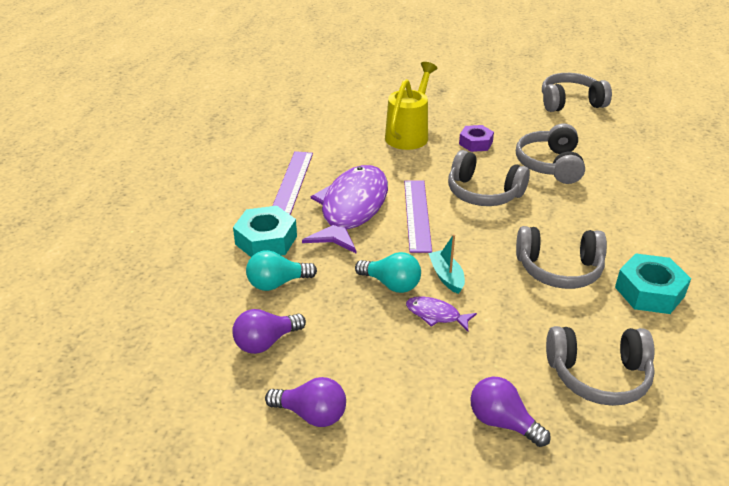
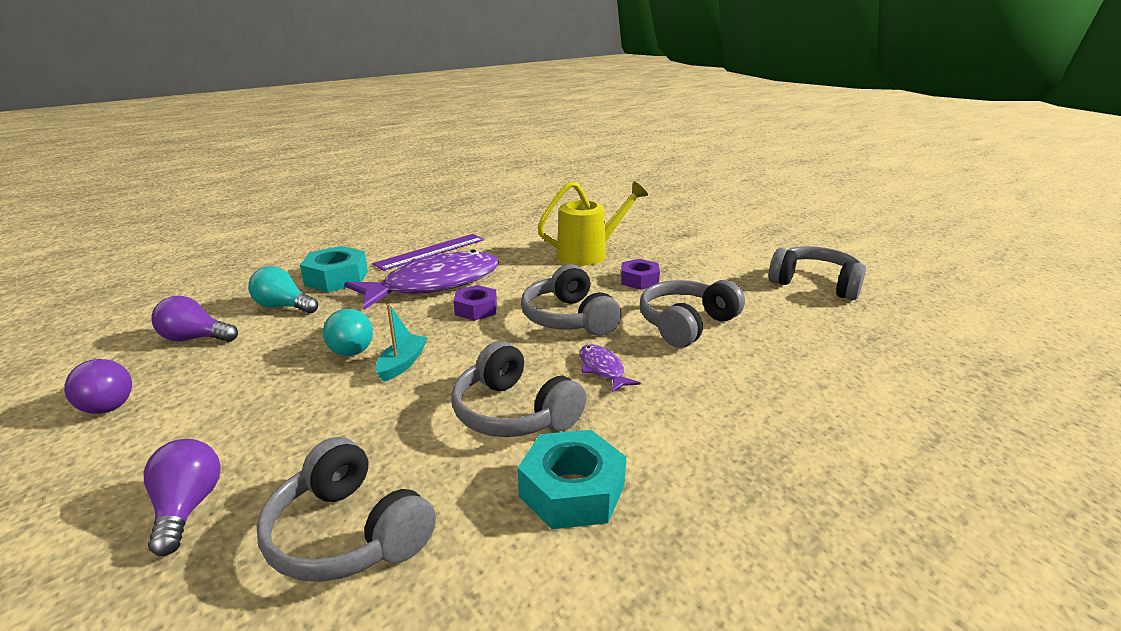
camera: 40 degrees right, 10 degrees down
purple ruler [404,180,432,253] -> purple nut [454,285,497,321]
purple fish [406,296,477,331] -> purple fish moved to [579,344,641,393]

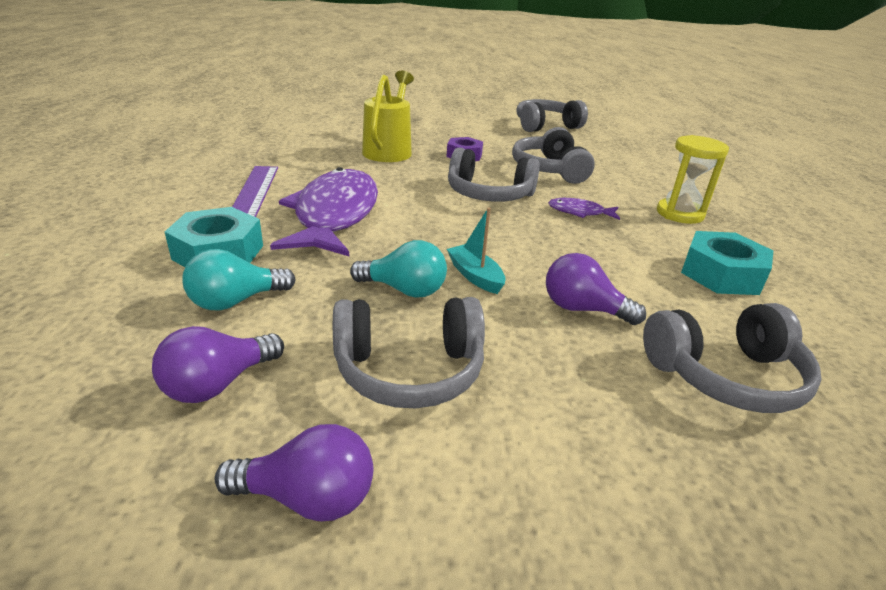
camera: 55 degrees left, 5 degrees up
purple light bulb [144,439,221,556] -> purple light bulb moved to [546,253,646,325]
grey headphones [451,341,586,437] -> grey headphones moved to [333,297,485,408]
purple nut [454,285,497,321] -> none
none -> yellow hourglass [657,135,729,224]

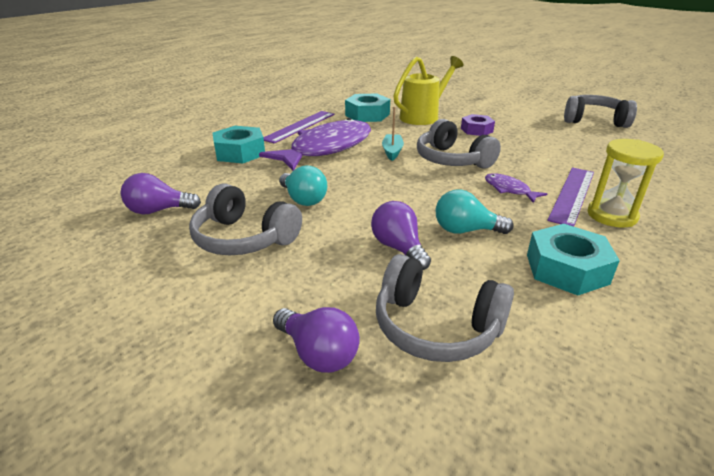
camera: 40 degrees right, 0 degrees up
turquoise light bulb [182,249,296,310] -> turquoise light bulb moved to [435,189,513,234]
purple light bulb [214,424,373,522] -> purple light bulb moved to [273,307,360,373]
turquoise boat [447,208,506,294] -> turquoise boat moved to [382,107,404,161]
grey headphones [512,127,595,184] -> none
none -> turquoise nut [345,94,390,122]
none -> purple ruler [547,168,594,227]

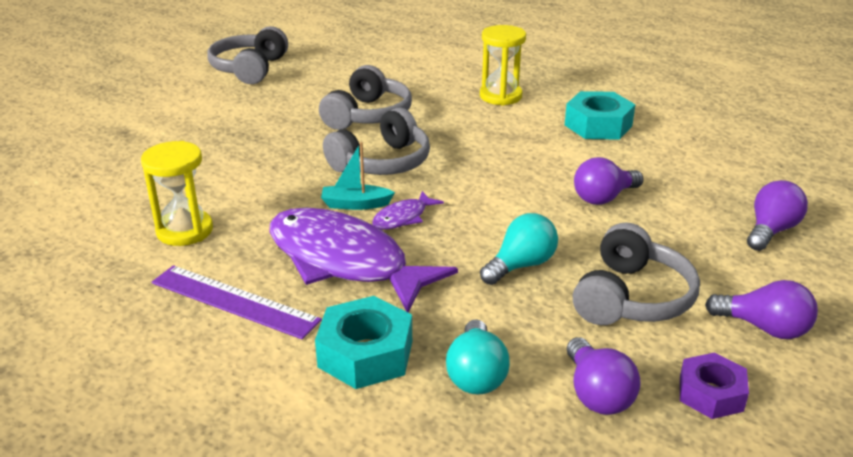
camera: 95 degrees left, 0 degrees up
turquoise nut [345,94,390,122] -> yellow hourglass [141,141,213,246]
grey headphones [376,254,514,362] -> grey headphones moved to [319,65,412,130]
yellow watering can [393,56,464,125] -> none
turquoise light bulb [435,189,513,234] -> turquoise light bulb moved to [446,319,510,395]
purple nut [461,114,495,136] -> purple nut moved to [680,352,749,419]
purple fish [485,174,547,203] -> purple fish moved to [372,191,444,229]
purple ruler [547,168,594,227] -> none
none -> purple light bulb [705,280,818,339]

